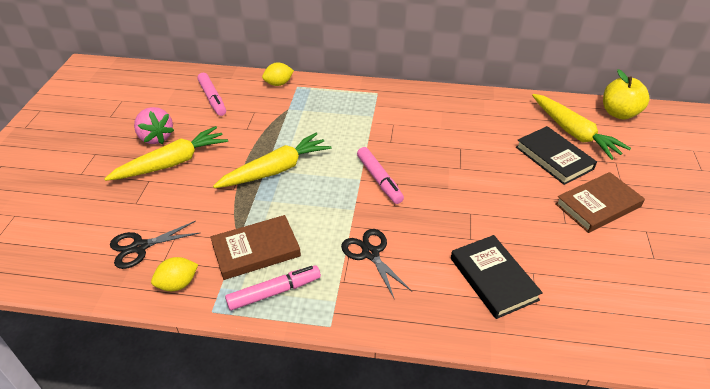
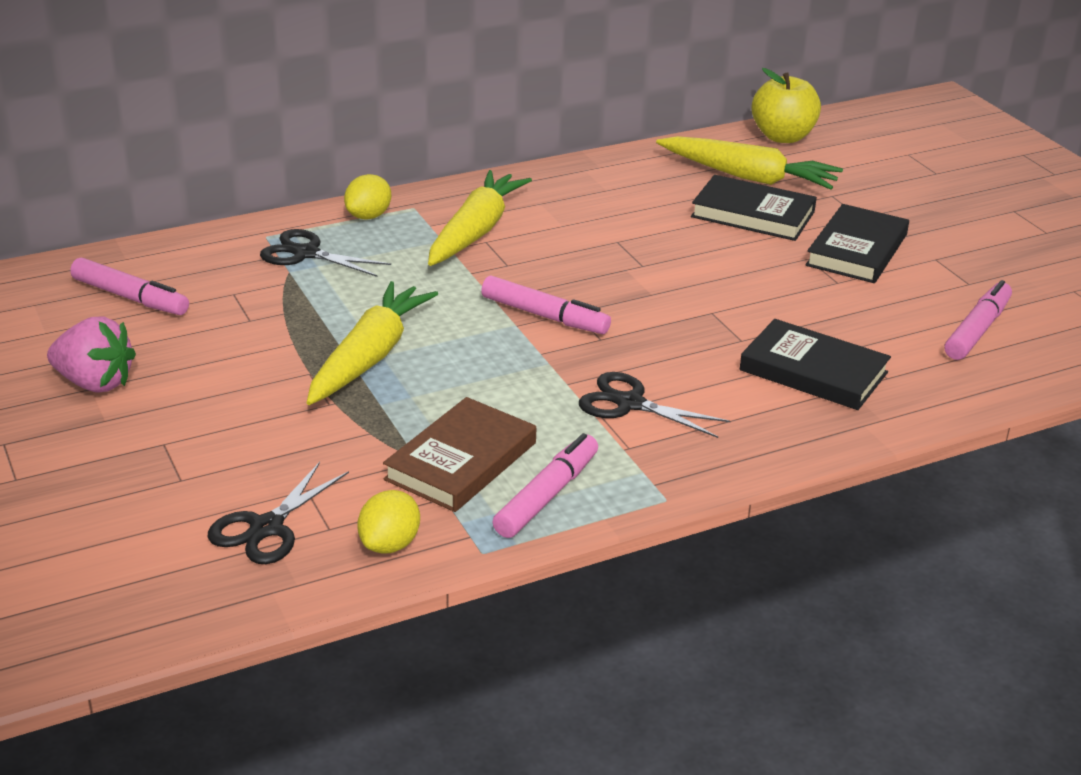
camera: 35 degrees left, 10 degrees down
yellow carrot [104,126,228,181] -> yellow carrot moved to [428,170,532,266]
yellow lemon [262,62,294,86] -> yellow lemon moved to [344,174,391,220]
brown book [555,172,645,233] -> black book [805,204,909,283]
none -> black scissors [260,229,391,277]
none -> pink marker [945,280,1012,360]

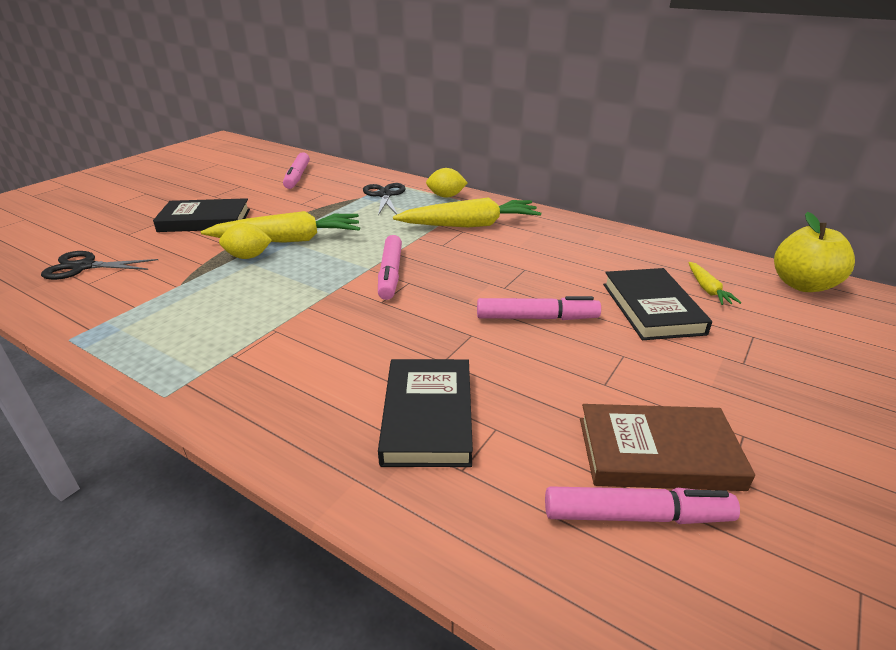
camera: 60 degrees right, 0 degrees up
pink strawberry [47,316,136,392] -> none
yellow lemon [357,490,420,554] -> yellow lemon moved to [219,223,272,259]
brown book [383,397,536,512] -> brown book moved to [580,404,755,491]
pink marker [492,433,598,538] -> pink marker moved to [477,296,601,320]
black scissors [579,372,731,438] -> none
yellow carrot [656,136,843,190] -> yellow carrot [688,262,741,305], size x0.47
black book [805,204,909,283] -> black book moved to [153,198,250,232]

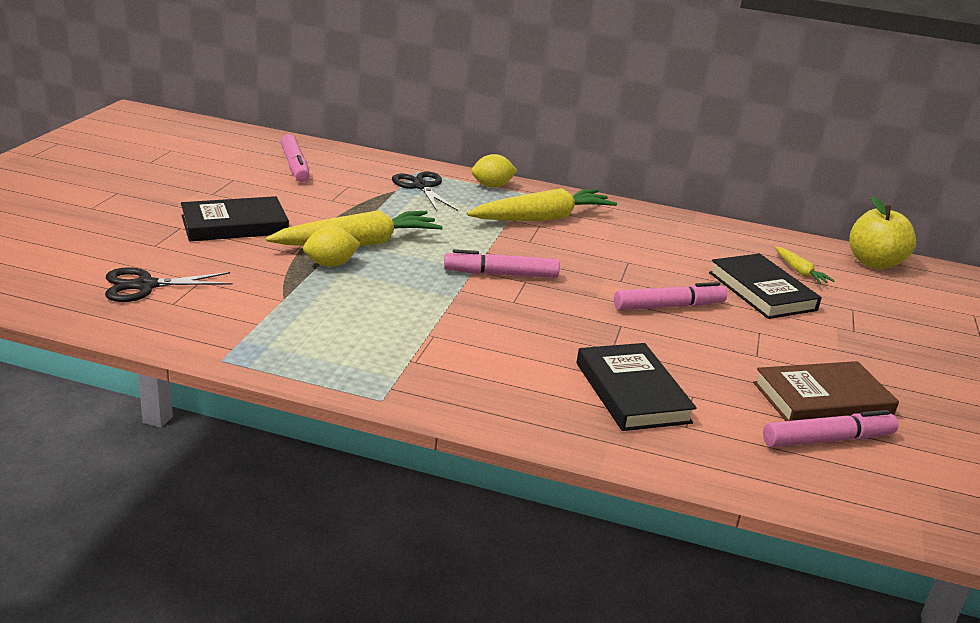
camera: 20 degrees left, 5 degrees down
pink marker [378,235,402,300] -> pink marker turned 105 degrees clockwise [444,249,560,278]

